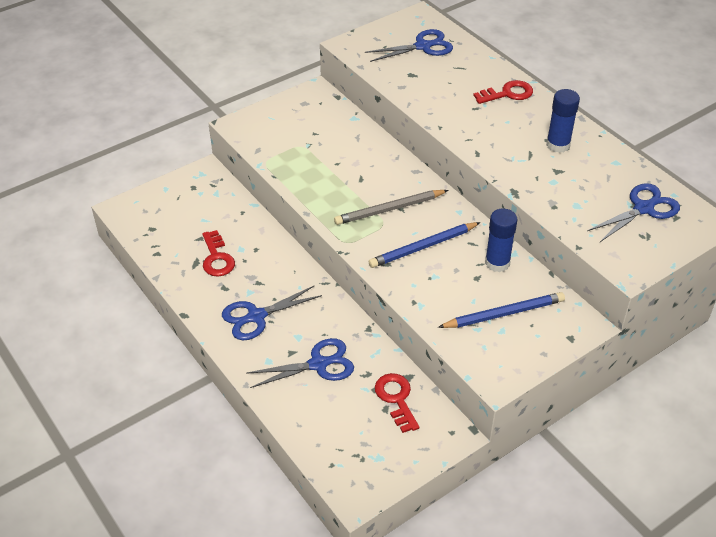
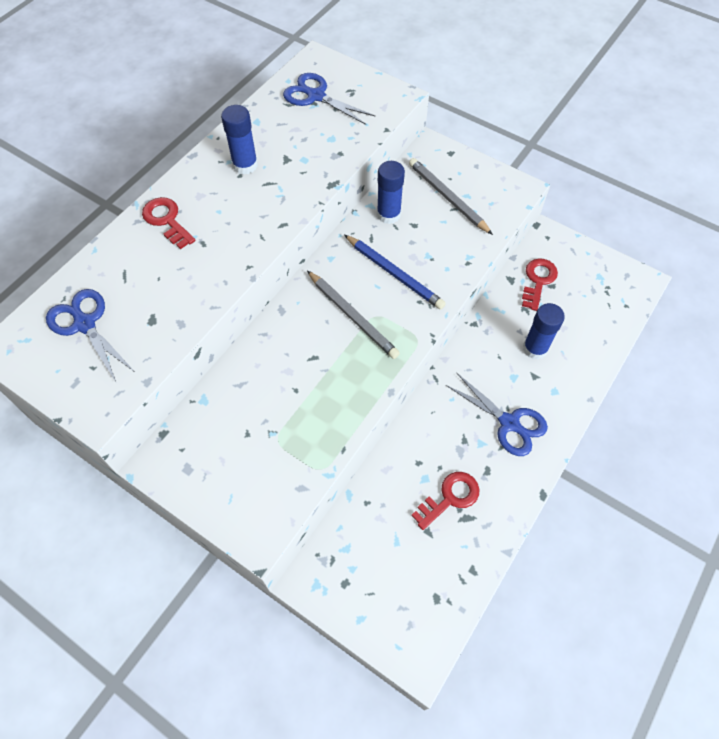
camera: 110 degrees left, 15 degrees up
blue scissors [246,338,354,388] -> blue glue stick [523,303,565,360]
red key [375,373,419,433] -> red key turned 150 degrees clockwise [522,258,558,311]
blue pencil [438,292,565,328] -> grey pencil [409,158,493,235]

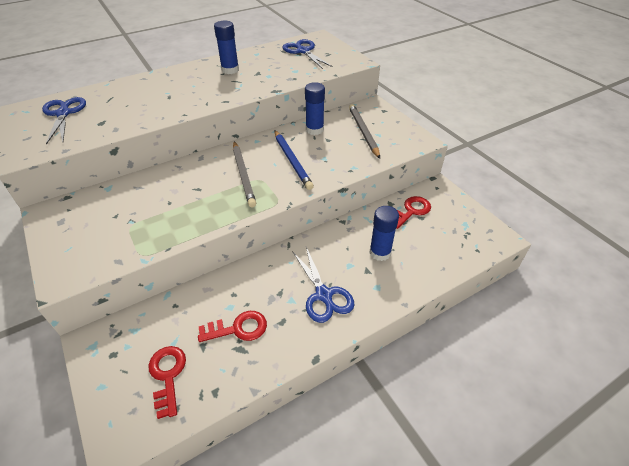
camera: 25 degrees right, 15 degrees down
red key [142,197,196,249] -> red key moved to [148,346,186,419]

